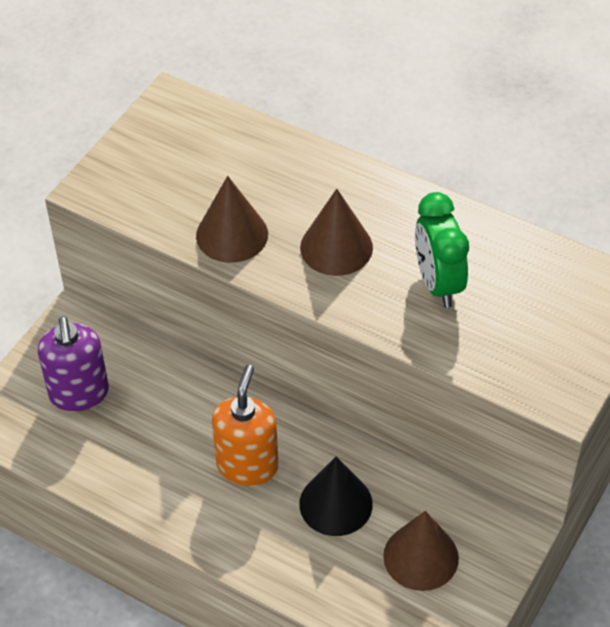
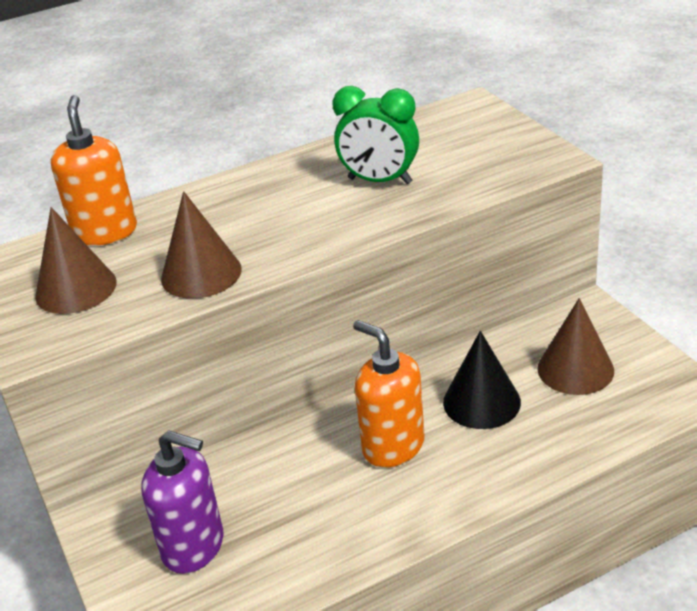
camera: 55 degrees left, 15 degrees down
brown cone [300,189,373,276] -> brown cone moved to [35,207,117,314]
none -> orange soap dispenser [51,95,137,246]

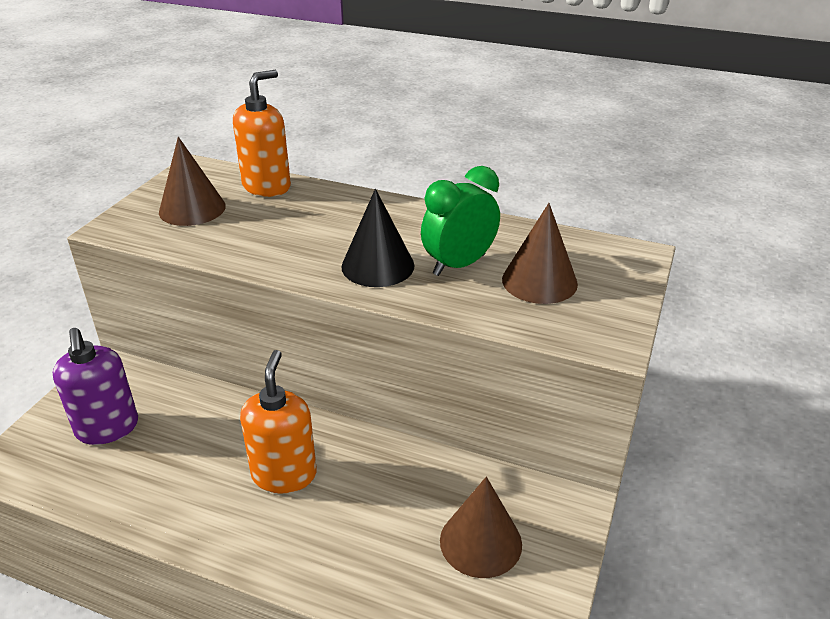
camera: 45 degrees right, 0 degrees up
brown cone [161,191,242,299] -> brown cone moved to [502,203,578,304]
green clock [332,86,419,184] -> green clock turned 75 degrees clockwise [421,166,500,276]
black cone [443,331,521,429] -> black cone moved to [341,189,415,287]

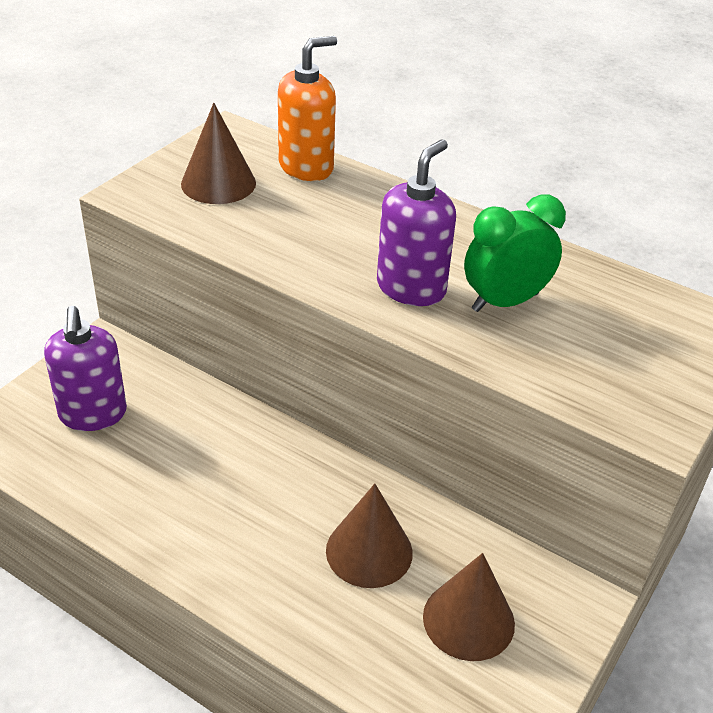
camera: 10 degrees right, 5 degrees up
orange soap dispenser [240,350,317,493] -> none
black cone [341,189,415,287] -> purple soap dispenser [377,139,456,306]
brown cone [502,203,578,304] -> brown cone moved to [326,483,413,588]

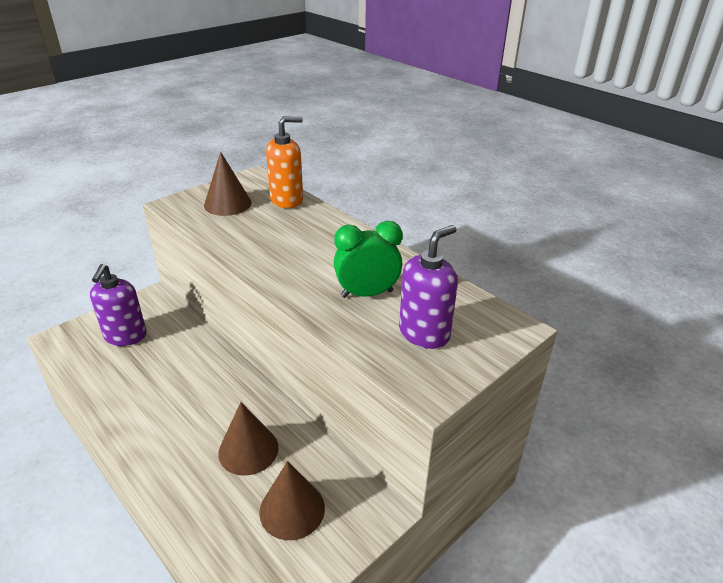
camera: 15 degrees right, 5 degrees down
purple soap dispenser [377,139,456,306] -> purple soap dispenser moved to [399,225,458,349]

